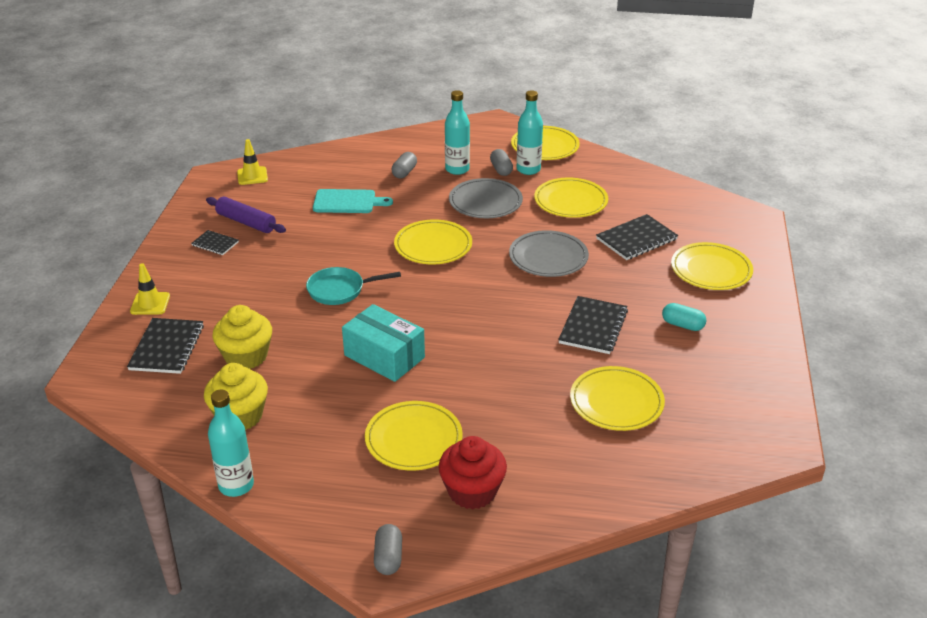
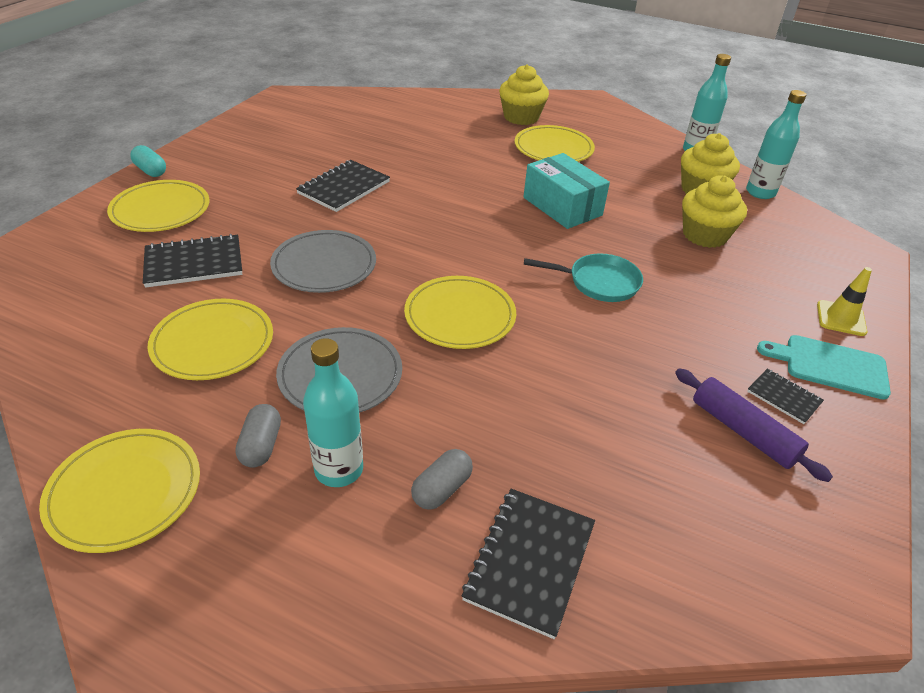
camera: 165 degrees left, 5 degrees up
black notebook [127,318,204,374] -> black notebook moved to [462,489,595,639]
yellow traffic cone [237,139,268,185] -> none
turquoise cutting board [313,189,393,213] -> turquoise cutting board moved to [757,335,891,400]
grey capsule [374,524,402,575] -> none
red cupcake [438,436,507,509] -> yellow cupcake [499,64,549,125]
turquoise bottle [517,90,543,175] -> turquoise bottle moved to [746,90,806,199]
yellow plate [570,366,665,431] -> none
turquoise capsule [662,303,706,331] -> turquoise capsule moved to [130,145,166,177]

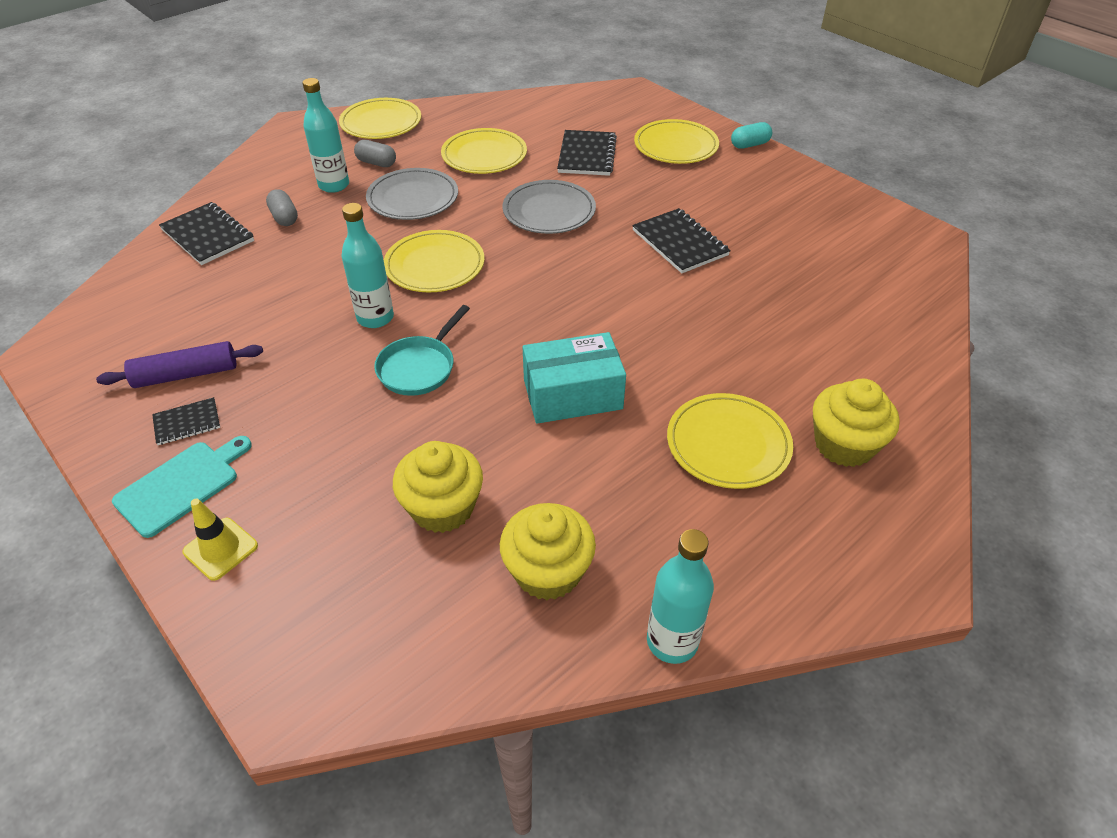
camera: 115 degrees right, 5 degrees up
turquoise bottle [746,90,806,199] -> turquoise bottle moved to [341,203,394,328]

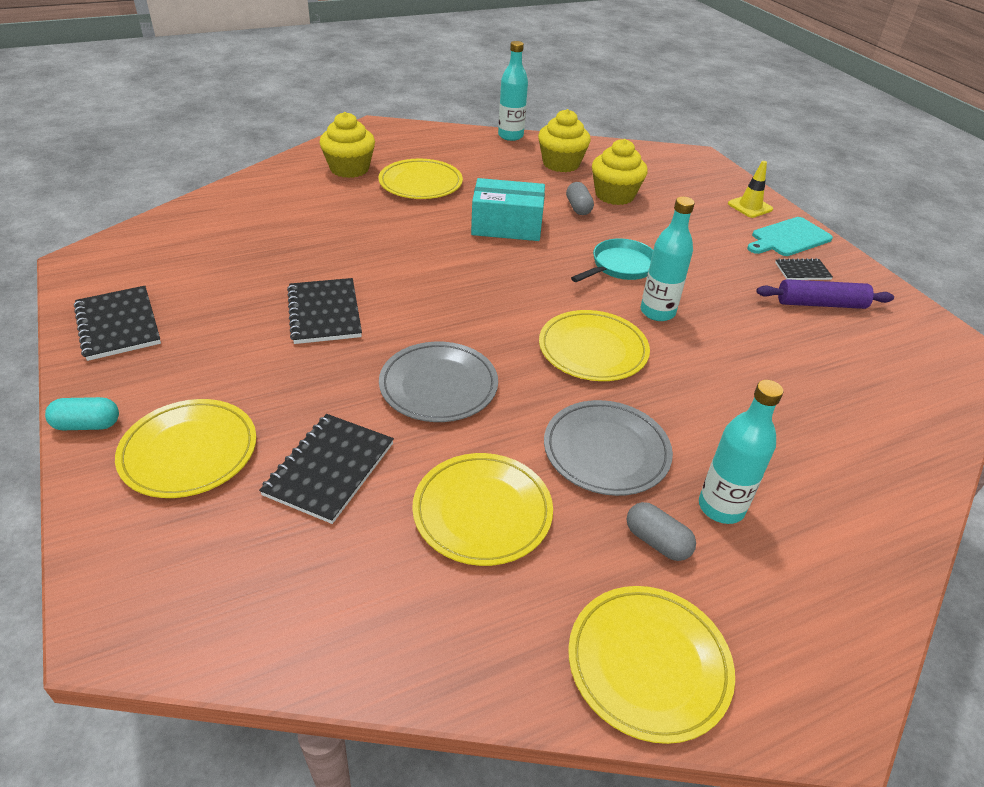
camera: 165 degrees left, 5 degrees down
black notebook [159,202,254,265] -> black notebook moved to [74,286,161,361]
grey capsule [266,189,298,226] -> grey capsule moved to [566,182,594,215]

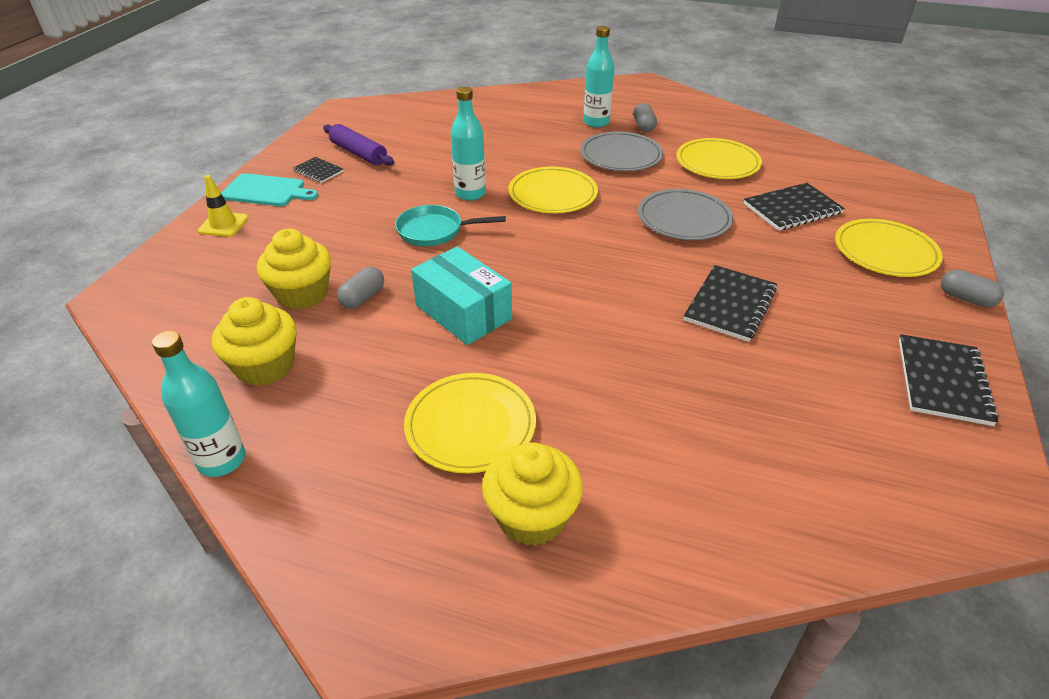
camera: 135 degrees left, 0 degrees up
turquoise capsule [45,397,119,430] -> grey capsule [941,269,1004,307]
yellow plate [568,586,735,744] -> none

